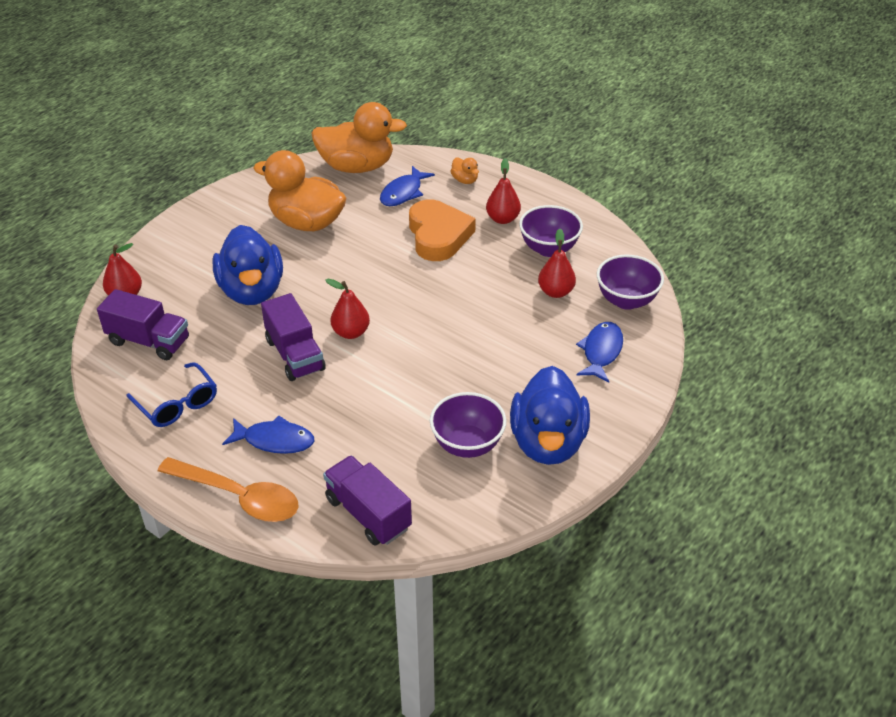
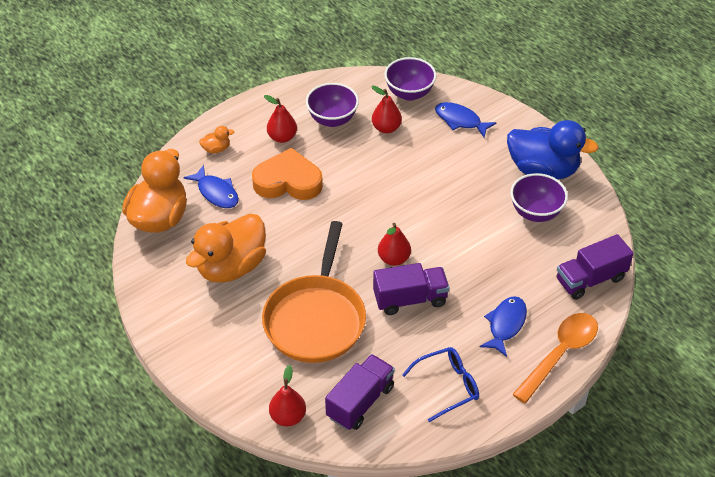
camera: 75 degrees left, 5 degrees up
blue duck [212,225,283,305] -> orange pan [262,221,366,363]

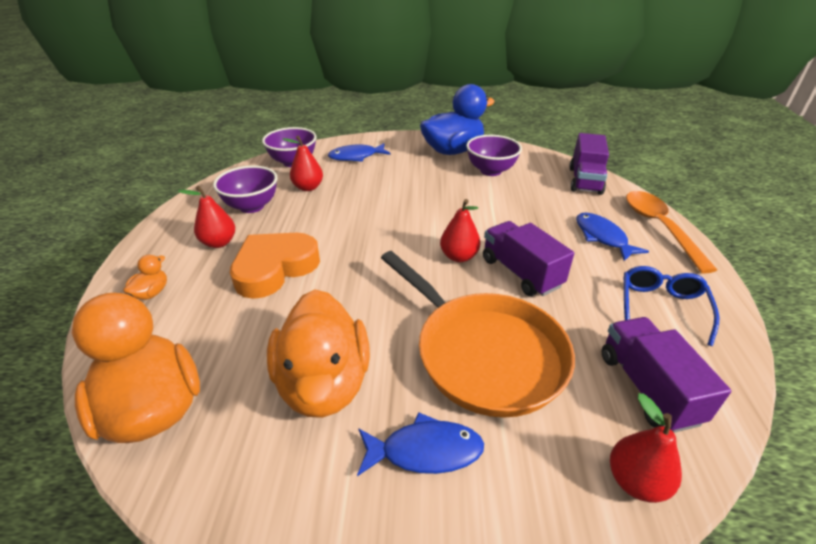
camera: 50 degrees left, 10 degrees down
blue fish [183,165,239,208] -> blue fish moved to [357,412,484,476]
purple truck [373,263,449,315] -> purple truck turned 60 degrees counterclockwise [483,221,574,296]

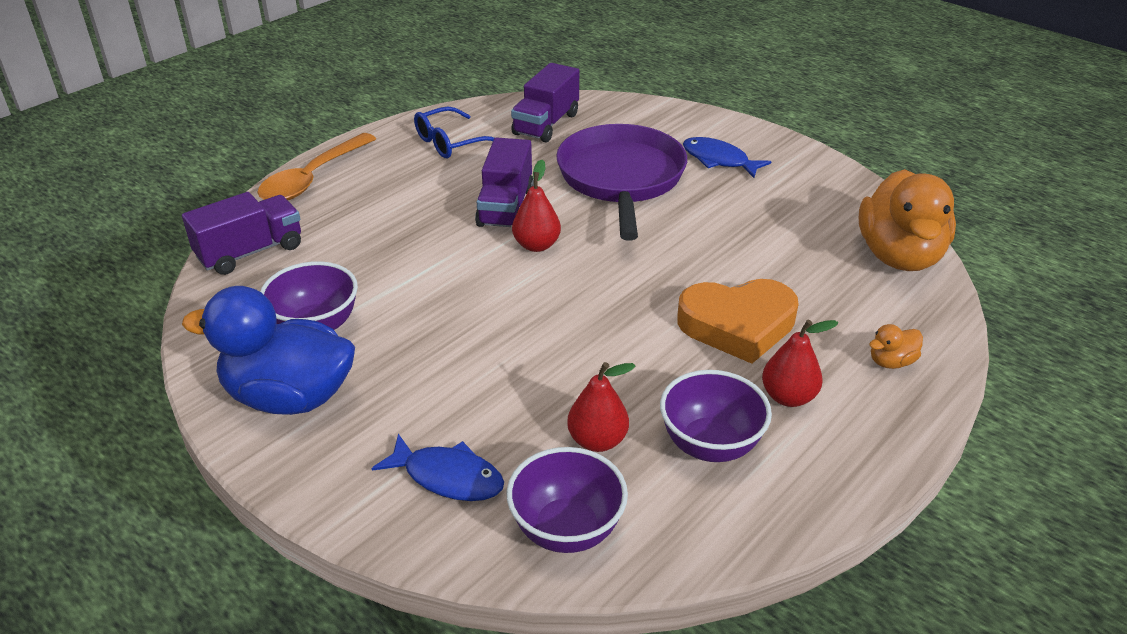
camera: 140 degrees left, 0 degrees up
orange duck [267,289,370,418] -> none
orange pan [381,251,575,418] -> purple pan [556,124,687,240]
blue fish [576,213,649,261] -> none
red pear [610,393,682,503] -> none

